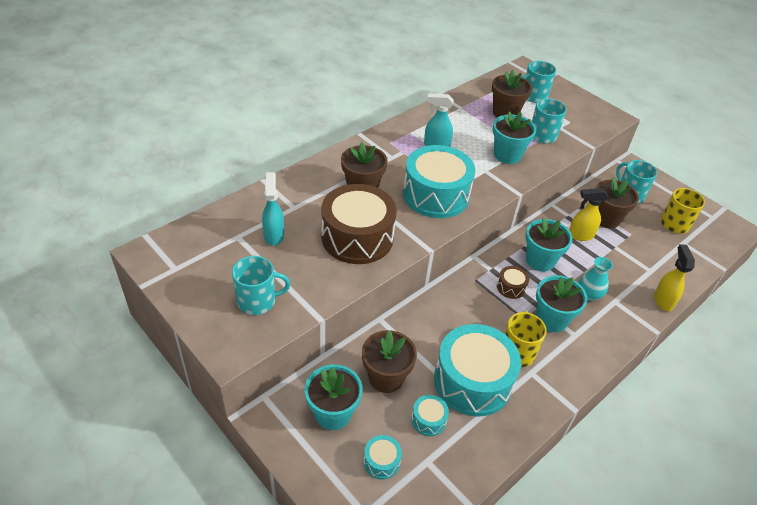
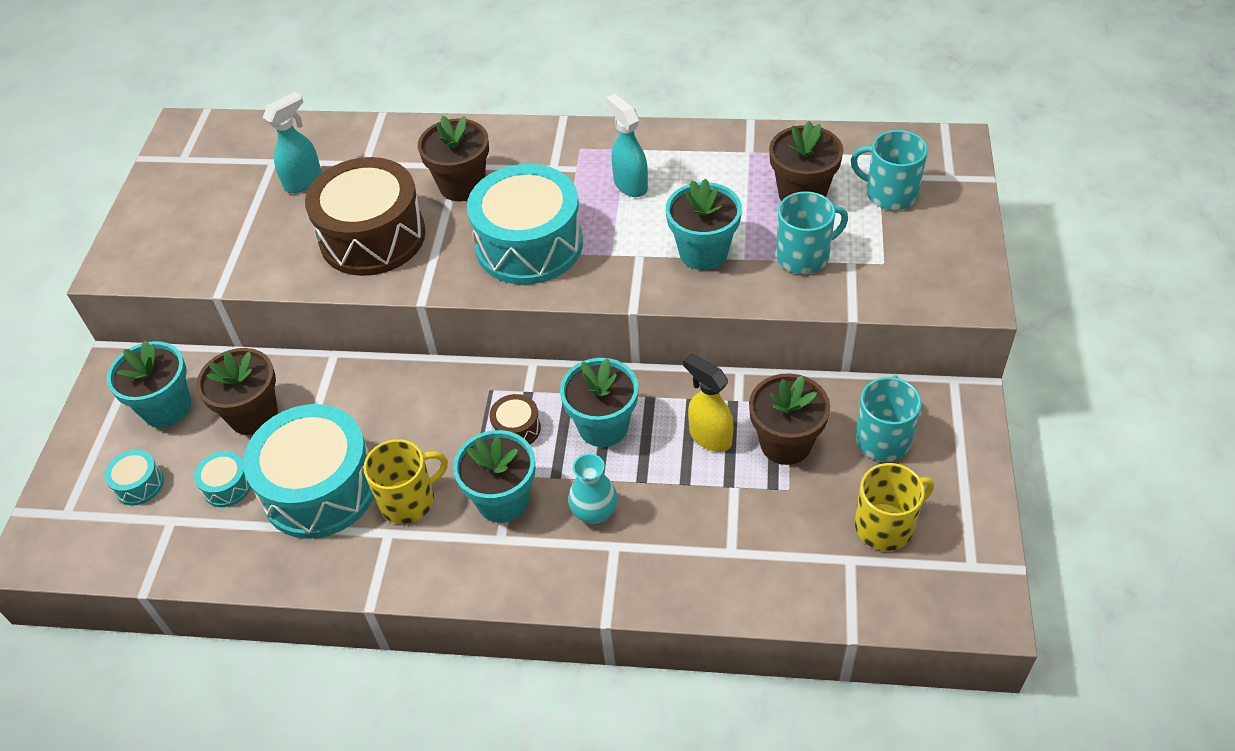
camera: 55 degrees right, 5 degrees up
turquoise mug [232,256,290,315] -> none
yellow spray bottle [654,244,695,311] -> none

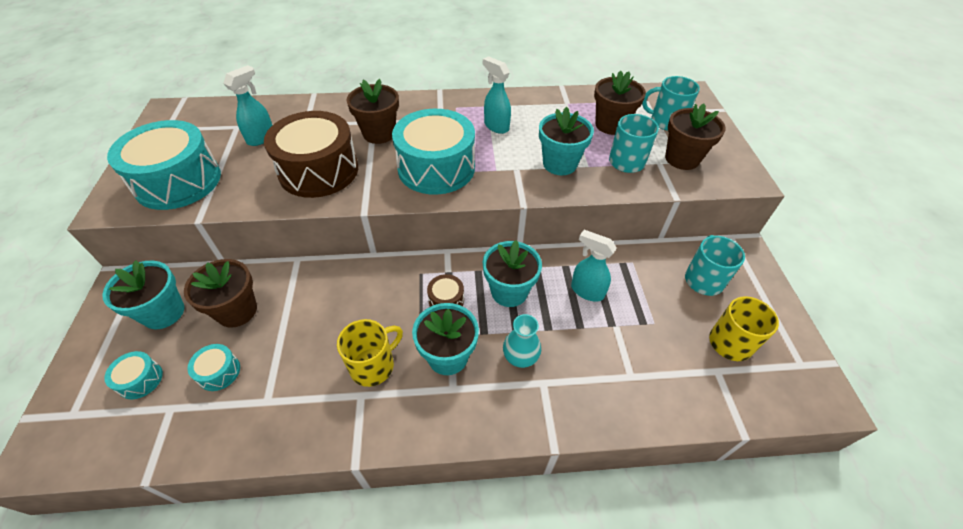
camera: 15 degrees left, 0 degrees up
turquoise drum [243,404,374,539] -> turquoise drum moved to [107,120,221,210]
yellow spray bottle [683,353,734,452] -> turquoise spray bottle [571,230,617,301]
brown flower pot [749,373,830,465] -> brown flower pot moved to [665,103,726,170]

